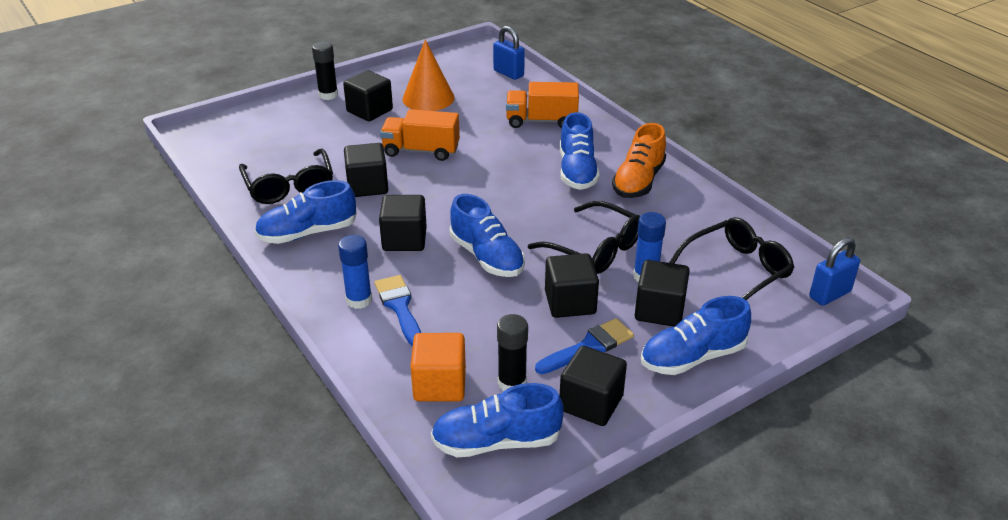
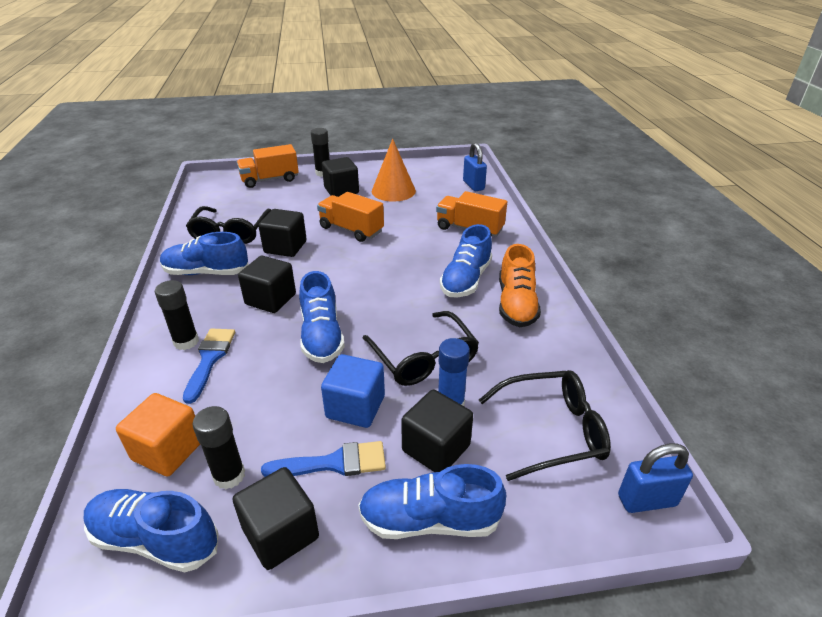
camera: 25 degrees right, 0 degrees up
blue glue stick [338,235,372,309] -> black glue stick [155,280,199,350]
black cube [545,253,599,318] -> blue cube [321,354,385,428]
orange shoe [612,123,666,198] -> orange shoe turned 45 degrees counterclockwise [499,244,541,327]
none -> orange truck [237,144,299,188]

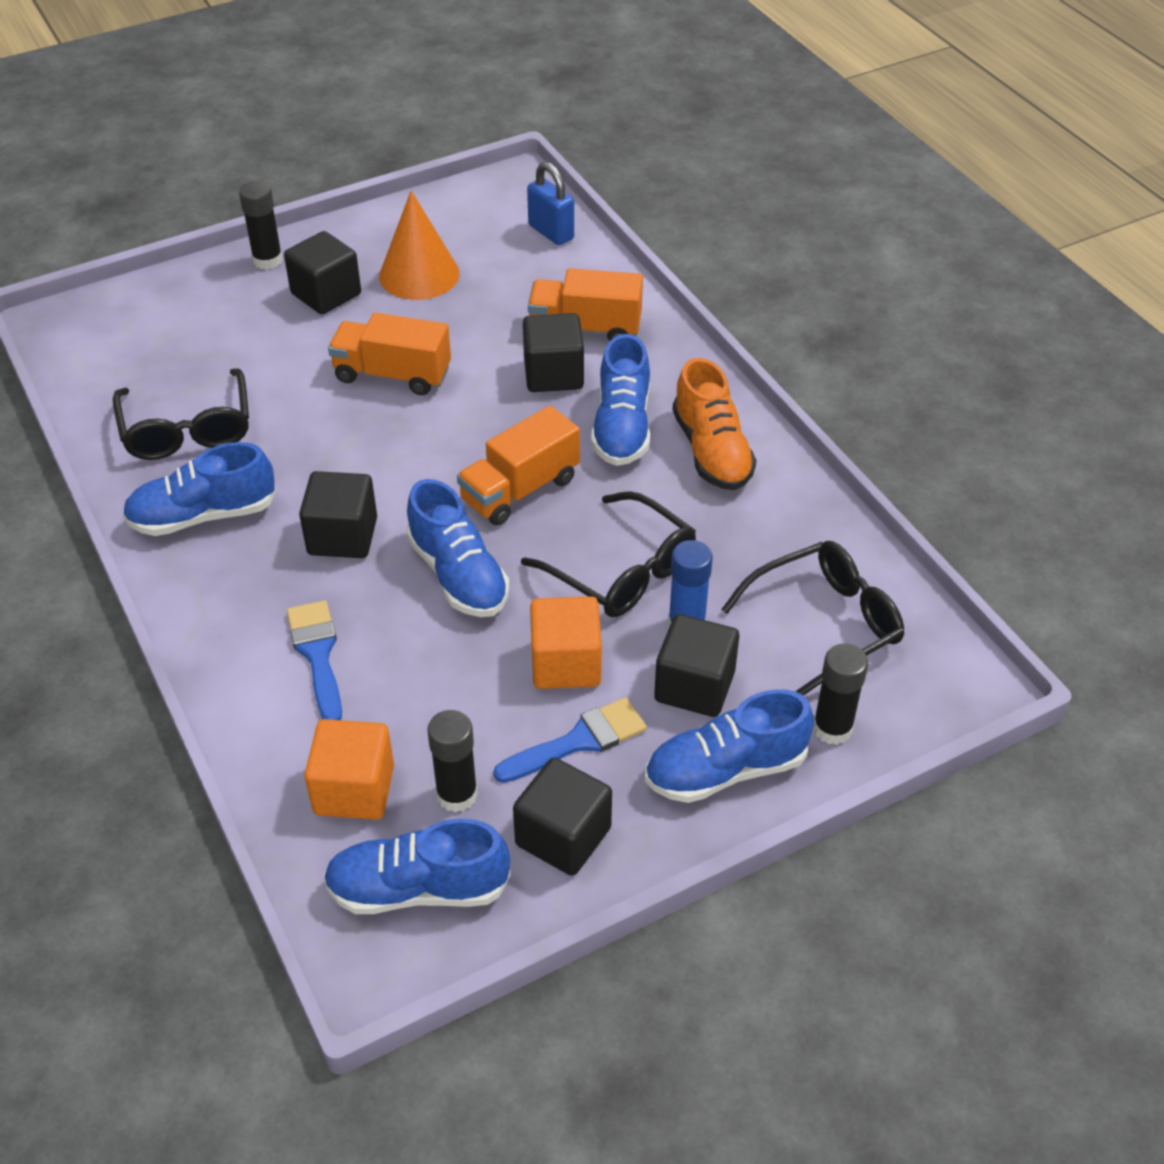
camera: 20 degrees left, 10 degrees up
black glue stick [155,280,199,350] -> black glue stick moved to [813,643,868,745]
orange truck [237,144,299,188] -> orange truck moved to [457,405,580,526]
black cube [259,209,307,257] -> black cube moved to [523,313,584,392]
blue cube [321,354,385,428] -> orange cube [530,596,602,689]
blue padlock [618,443,693,513] -> none

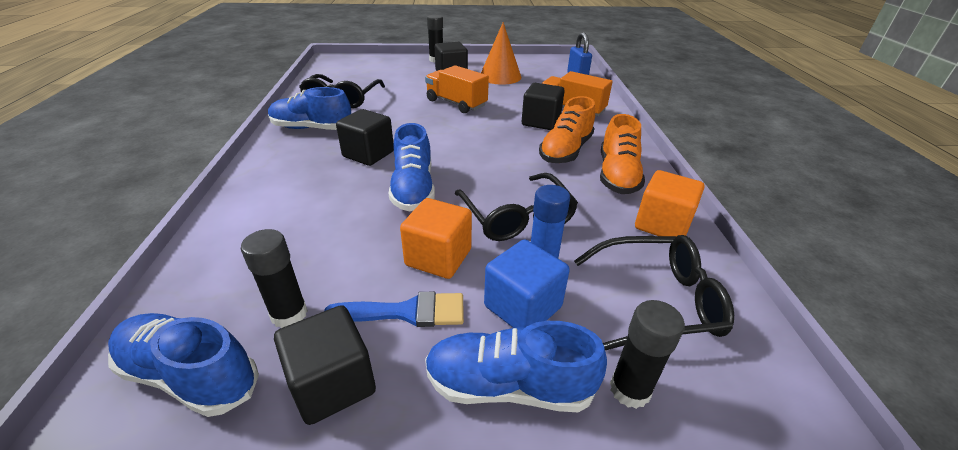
camera: 25 degrees right, 10 degrees down
blue brush [287,600,342,720] -> none
orange cube [304,719,394,820] -> orange cube moved to [635,170,705,236]
orange truck [457,405,580,526] -> none
blue shoe [591,334,650,466] -> orange shoe [539,96,595,163]
black cube [654,614,739,717] -> blue cube [484,239,570,328]

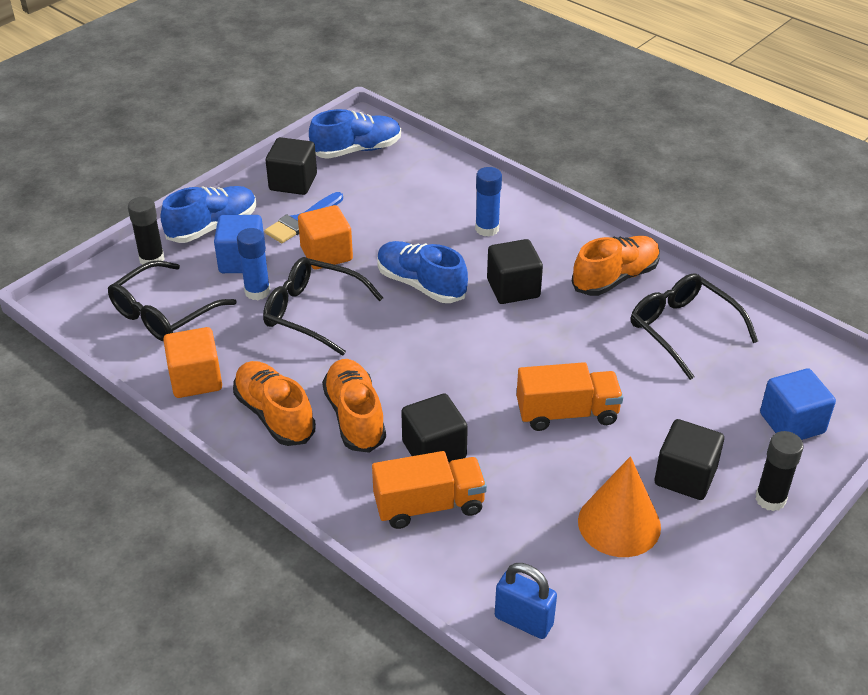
camera: 135 degrees right, 5 degrees up
black glue stick [241,229,308,328] -> none
blue shoe [268,87,351,130] -> orange shoe [572,236,660,296]
none -> blue glue stick [475,167,502,237]
none -> blue cube [760,369,836,440]

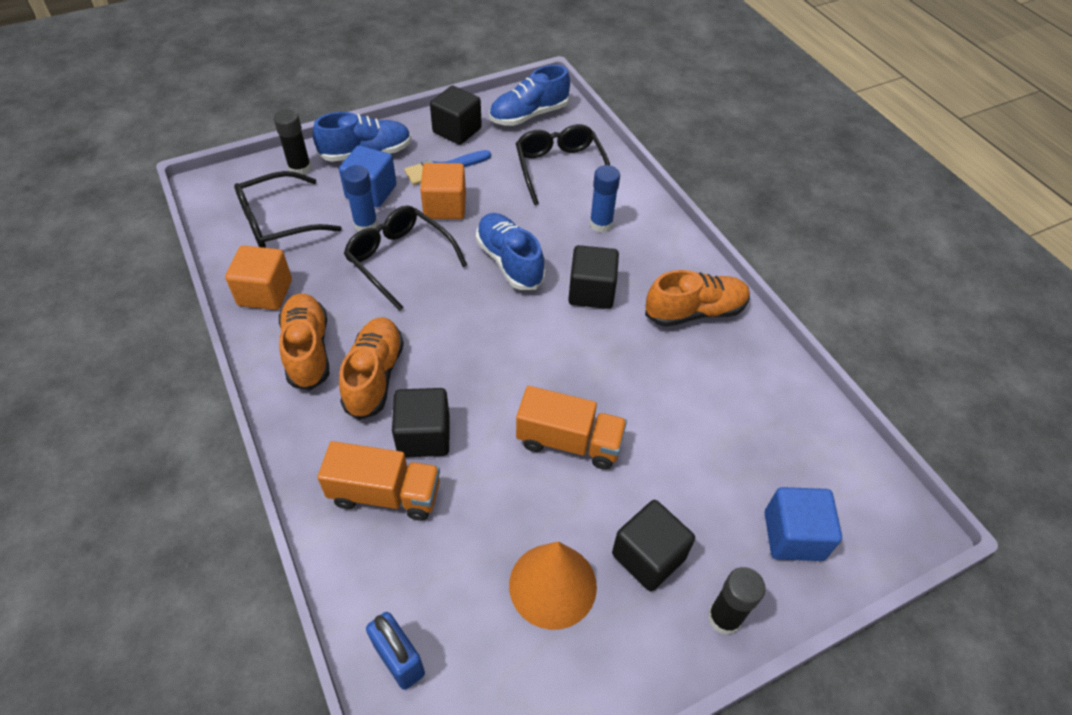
camera: 20 degrees right, 10 degrees up
blue shoe [309,109,401,159] -> blue shoe turned 150 degrees clockwise [489,65,570,126]
black glasses [631,273,758,380] -> black glasses moved to [516,124,610,205]

